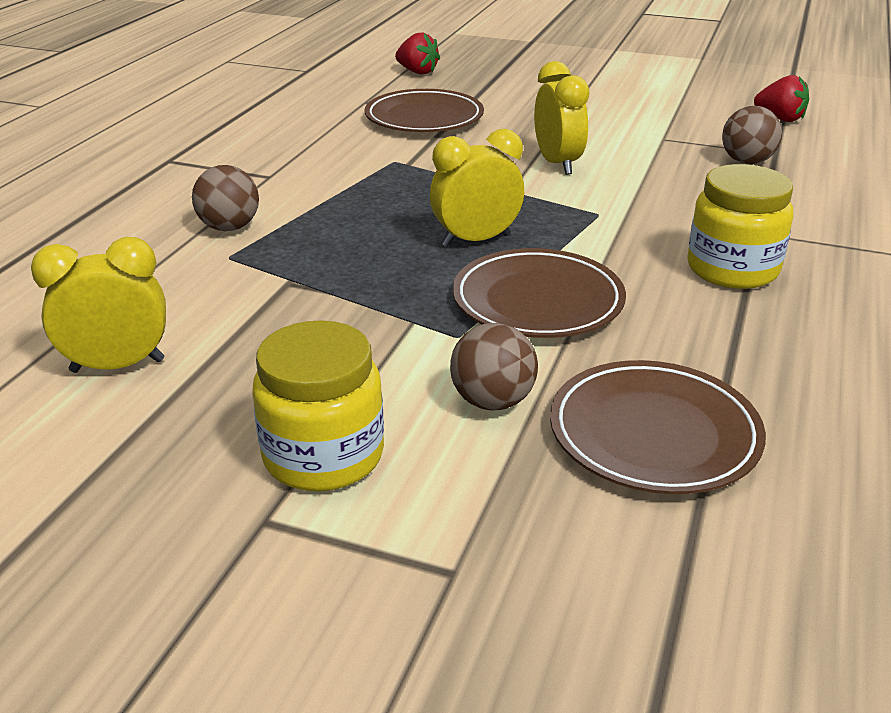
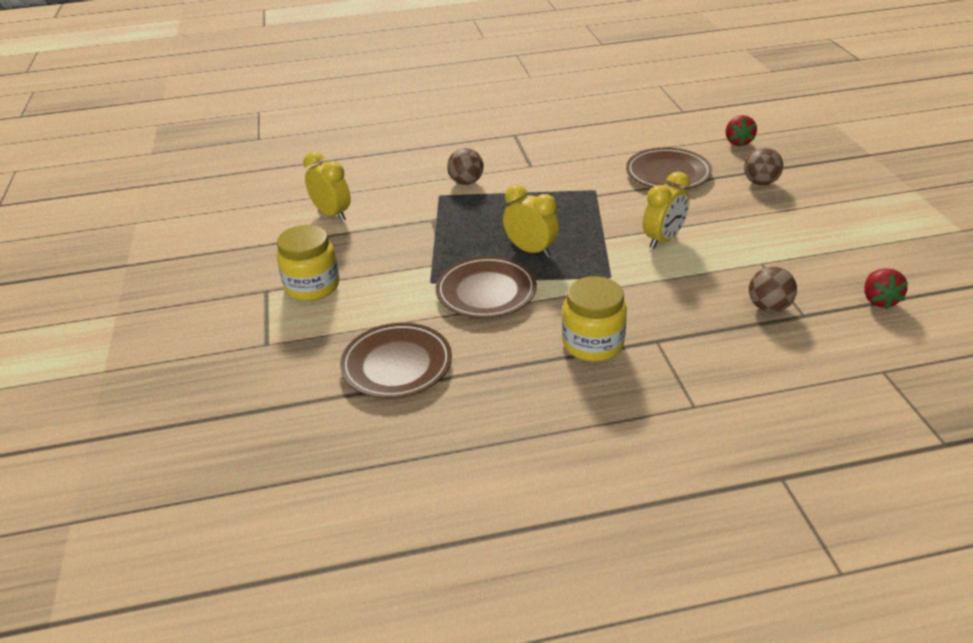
camera: 60 degrees right, 5 degrees up
brown ball [450,323,538,410] -> brown ball moved to [744,148,783,185]

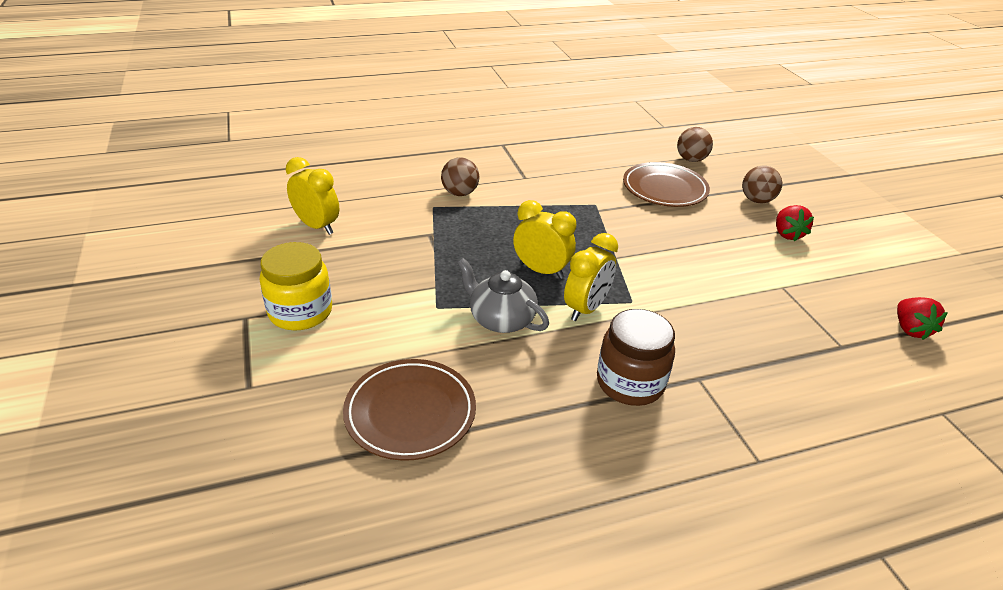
camera: 10 degrees left, 0 degrees up
brown plate [436,256,537,318] -> grey teapot [457,258,549,333]
yellow jar [562,276,627,362] -> brown jar [597,309,675,406]
yellow clock [643,171,690,249] -> yellow clock moved to [564,233,618,321]
red strawberry [726,115,757,146] -> red strawberry moved to [776,205,814,241]
brown ball [749,267,797,312] -> brown ball moved to [677,127,713,162]

